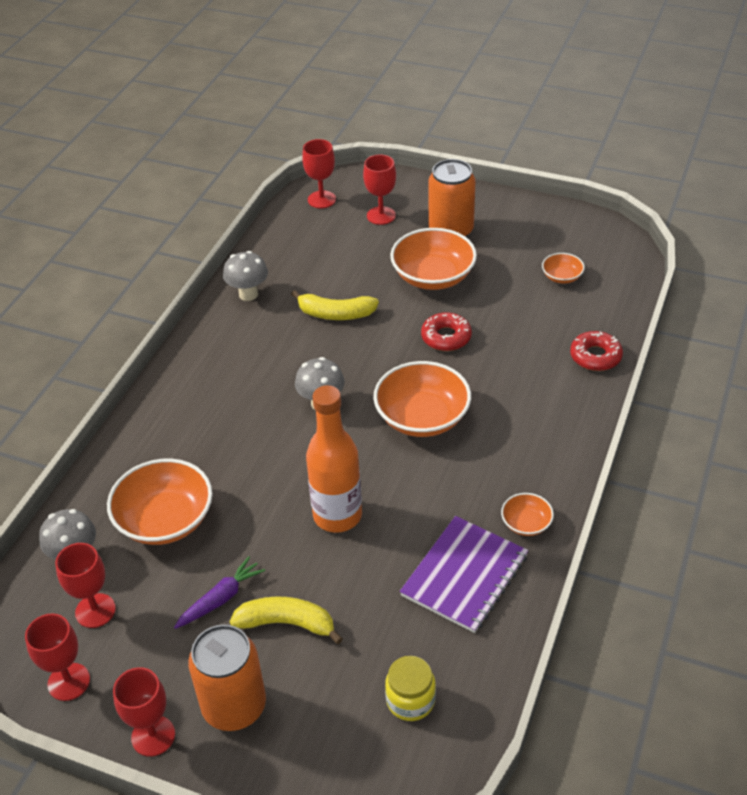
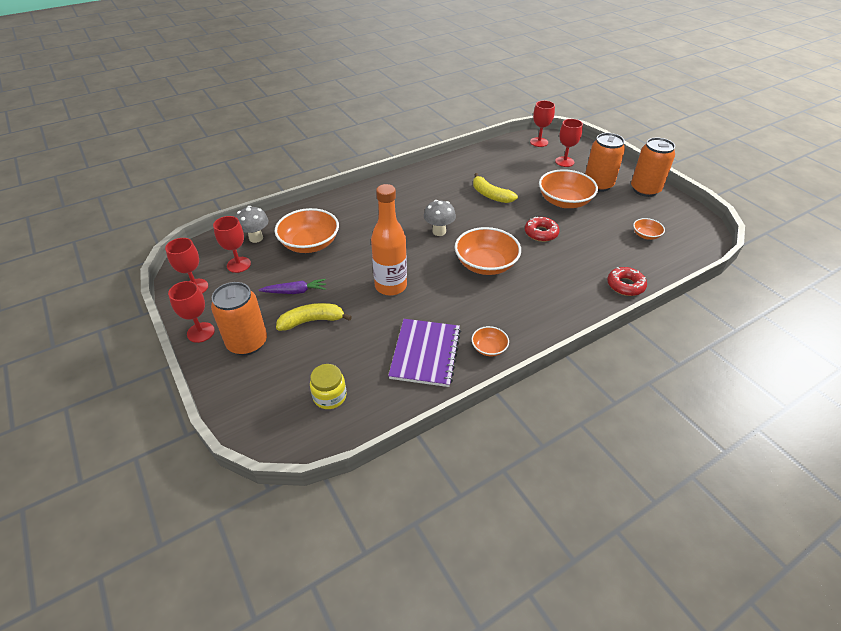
camera: 35 degrees right, 0 degrees up
grey mushroom [223,251,268,301] -> none
yellow banana [230,597,343,644] -> yellow banana turned 60 degrees counterclockwise [276,303,352,331]
purple notebook [400,516,528,633] -> purple notebook turned 60 degrees counterclockwise [388,319,461,387]
none -> orange can [631,137,675,197]

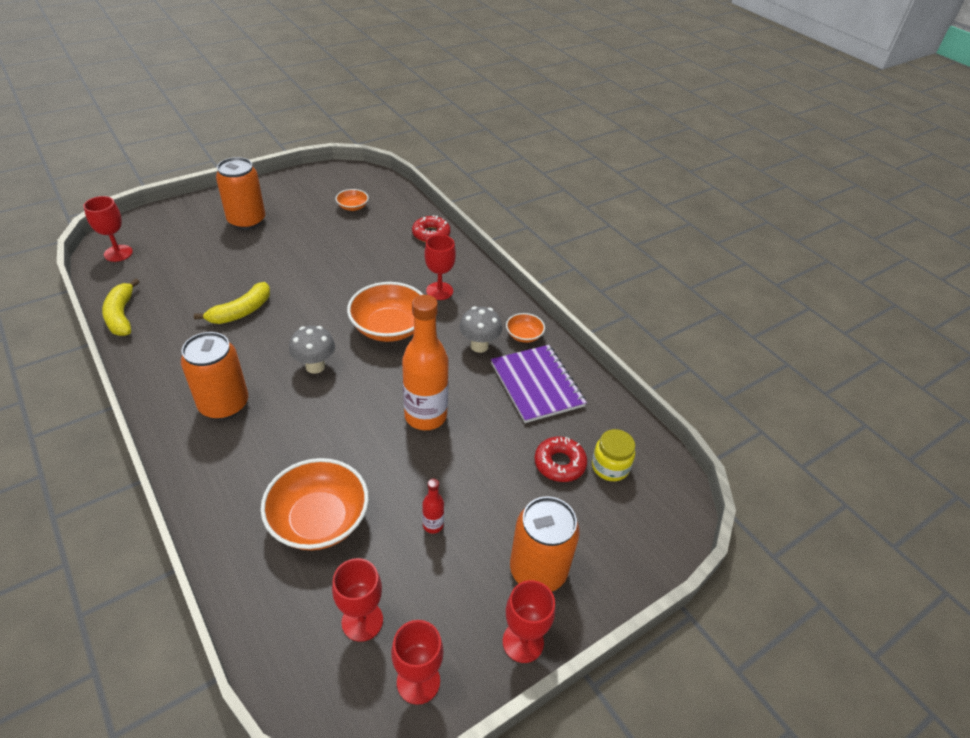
camera: 95 degrees left, 0 degrees up
grey mushroom [236,206,269,243] -> grey mushroom moved to [460,306,502,353]
purple carrot [259,279,326,294] -> red bottle [422,479,444,534]
yellow banana [276,303,352,331] -> yellow banana moved to [102,278,140,336]
purple notebook [388,319,461,387] -> purple notebook turned 60 degrees clockwise [491,345,587,423]
red donut [525,217,560,242] -> red donut moved to [534,437,587,482]
orange bowl [539,169,598,208] -> none
red goblet [555,119,583,167] -> red goblet moved to [424,235,456,300]
orange can [631,137,675,197] -> orange can moved to [181,332,248,420]

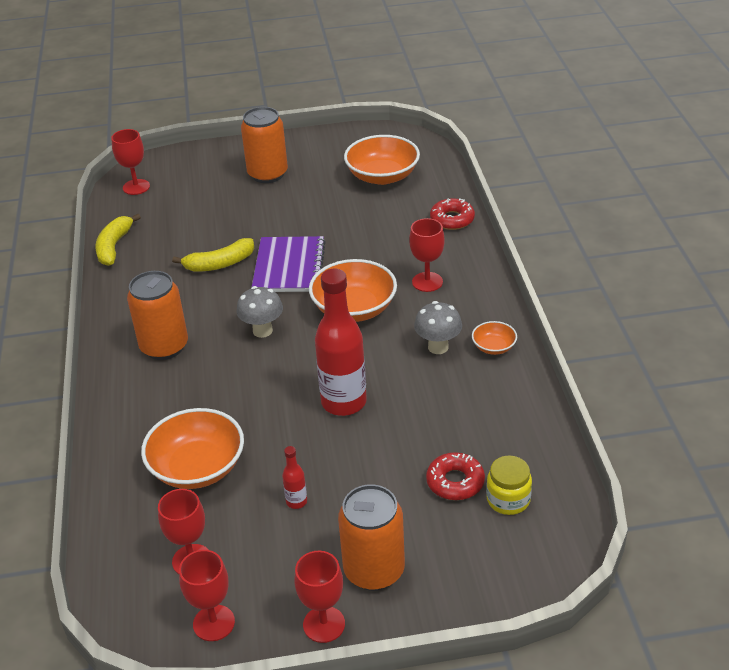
camera: 30 degrees right, 5 degrees down
orange bowl [335,189,369,211] -> orange bowl [344,135,420,185], size x2.03
orange bottle [402,295,449,430] -> red bottle [315,269,367,416]
purple notebook [491,345,587,423] -> purple notebook moved to [251,236,326,292]

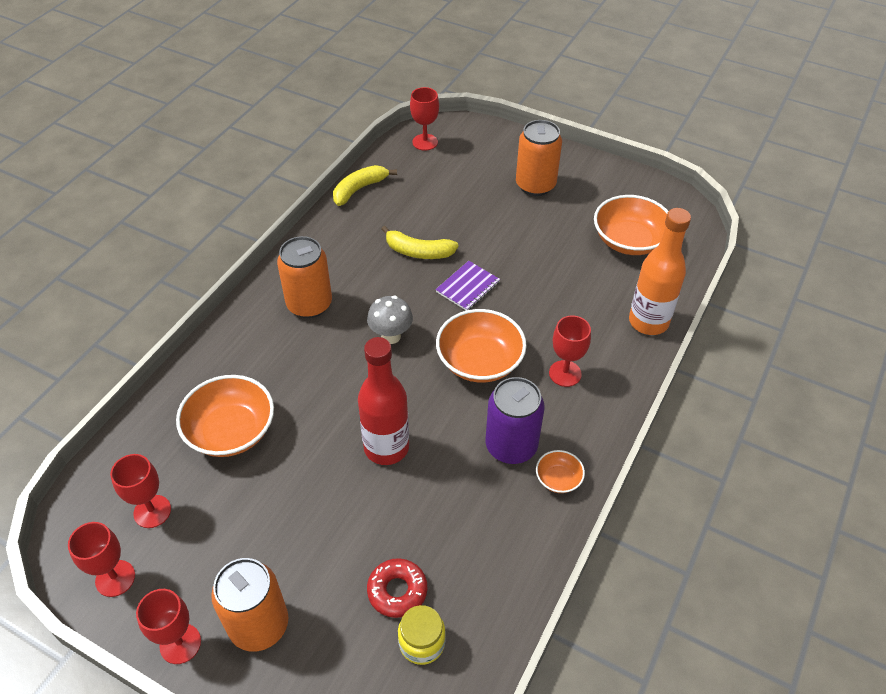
camera: 35 degrees right, 10 degrees up
purple notebook [251,236,326,292] -> purple notebook [435,261,500,310], size x0.64
red bottle [282,446,307,509] -> none
grey mushroom [414,301,462,354] -> purple can [486,377,544,464]
red donut [430,198,475,230] -> orange bottle [629,208,691,335]

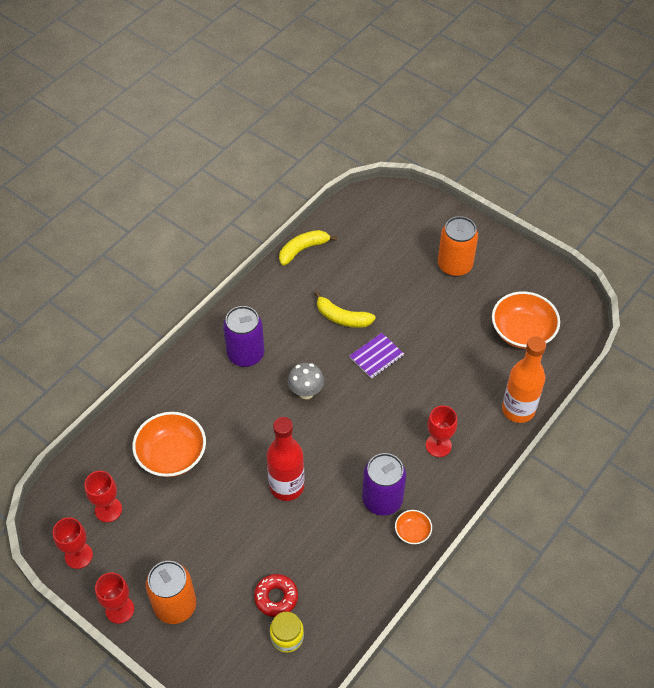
camera: 10 degrees right, 5 degrees up
orange can [277,236,332,318] -> purple can [223,306,265,367]
red goblet [410,87,439,151] -> none
orange bowl [436,309,527,383] -> none

